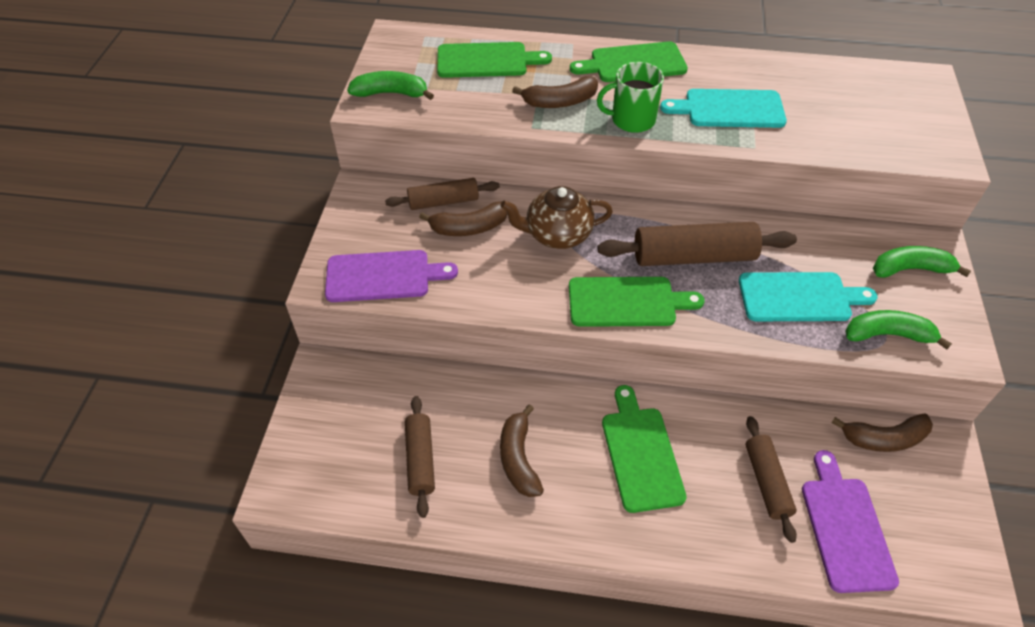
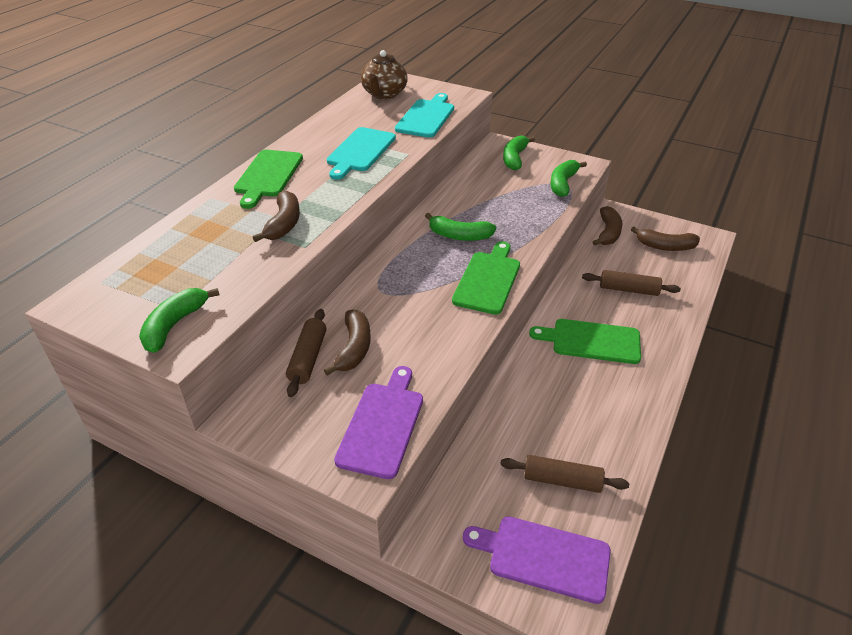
camera: 70 degrees left, 10 degrees down
green cutting board [437,42,552,78] -> none
brown teapot [500,186,613,249] -> brown teapot moved to [361,50,408,99]
brown banana [500,404,544,497] -> brown banana moved to [631,226,700,251]
green mug [597,62,664,133] -> none
brown rolling pin [598,222,797,266] -> green banana [425,213,496,241]
turquoise cutting board [739,272,878,321] -> turquoise cutting board moved to [395,93,454,138]
purple cutting board [802,450,899,593] -> purple cutting board moved to [463,516,611,604]

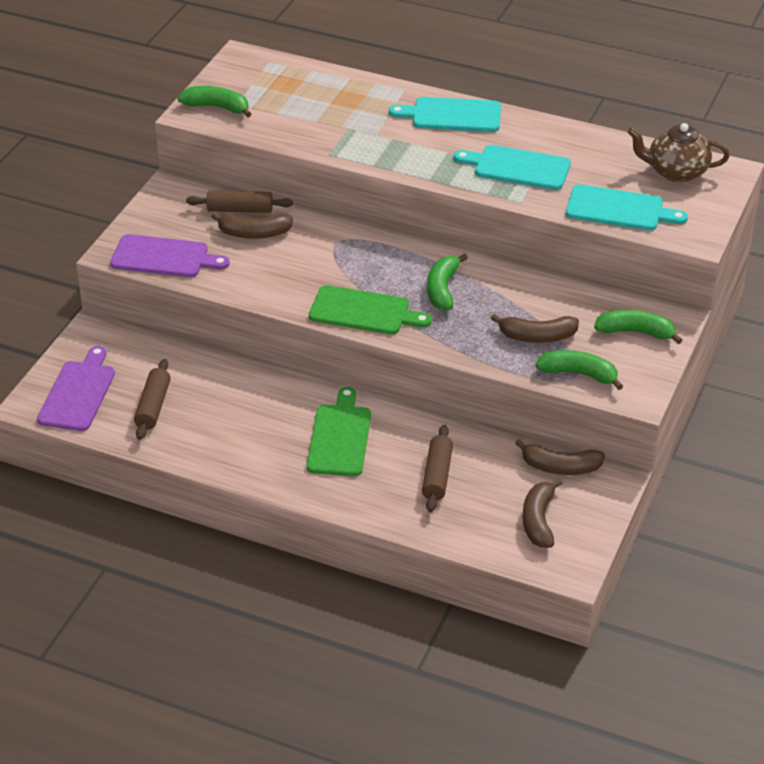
camera: 85 degrees right, 0 degrees up
green cutting board [234,150,303,209] -> turquoise cutting board [389,97,501,132]
brown banana [253,190,300,242] -> brown banana moved to [491,314,579,343]

